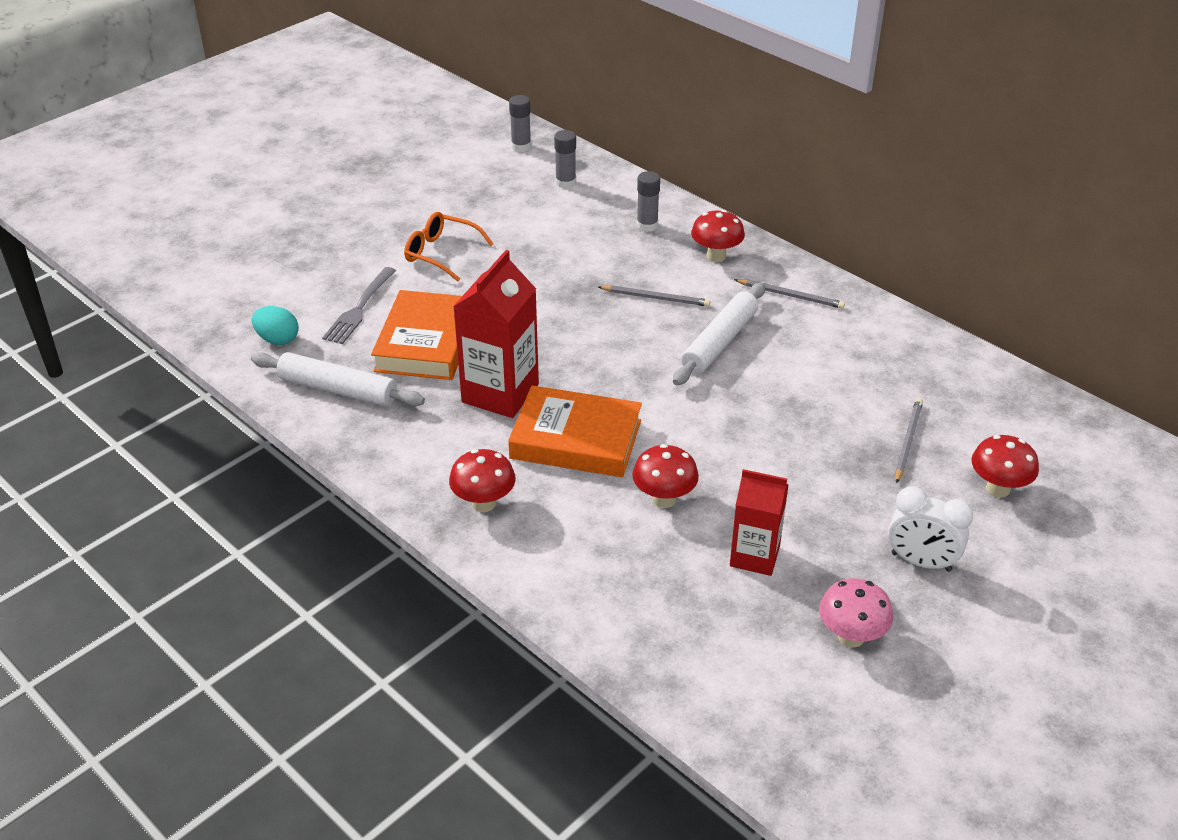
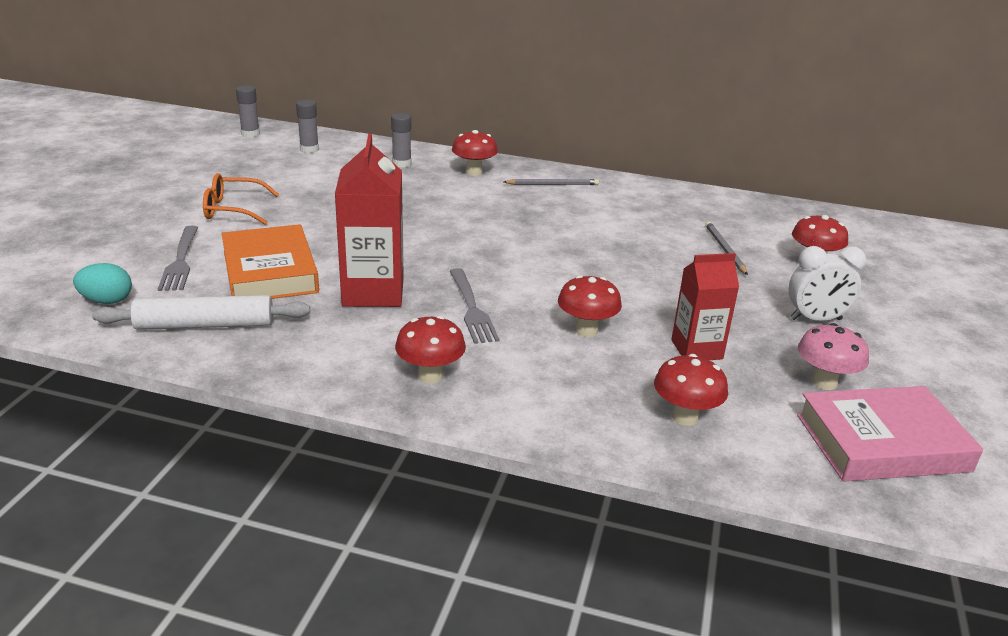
camera: 30 degrees left, 10 degrees down
orange book [508,385,642,477] -> grey fork [450,268,499,344]
grey pencil [599,285,710,307] -> none
white rolling pin [673,283,765,385] -> none
none -> red mushroom [654,354,728,426]
none -> pink book [797,386,983,482]

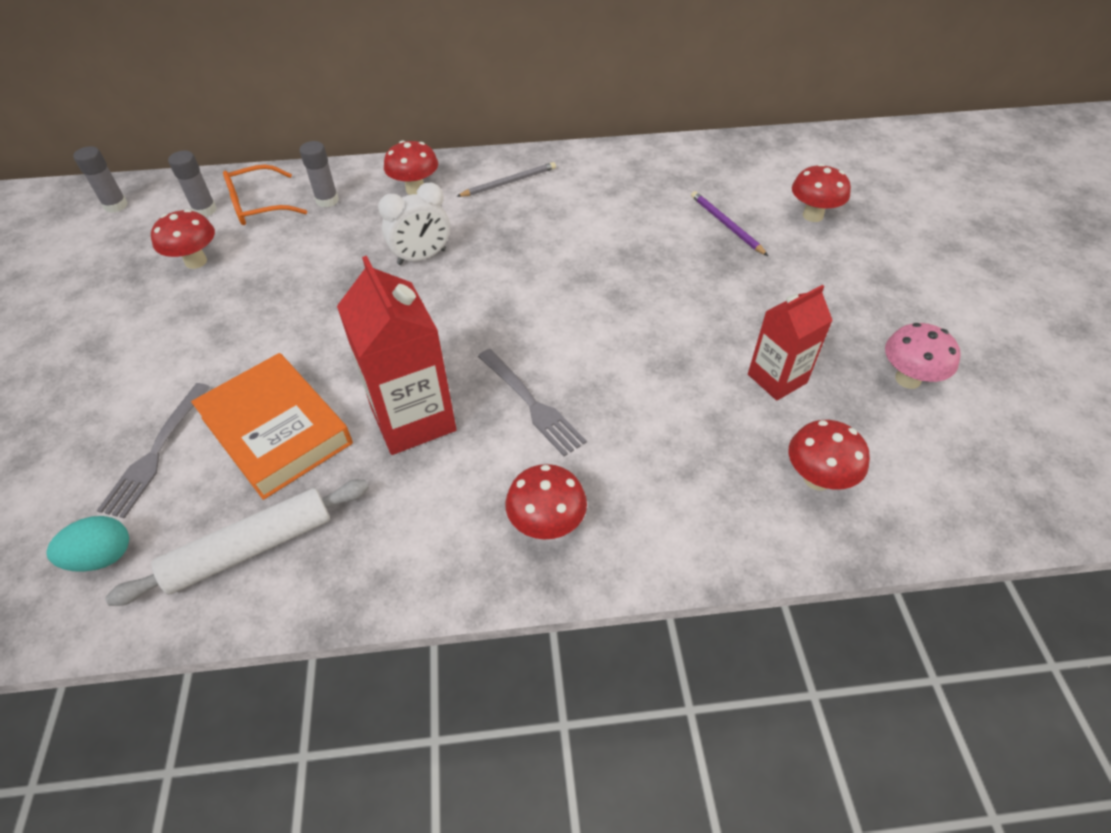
camera: 20 degrees left, 20 degrees up
grey fork [158,226,198,291] -> grey fork turned 45 degrees clockwise [97,383,210,518]
orange glasses [203,173,279,225] -> orange glasses moved to [223,164,307,225]
red mushroom [558,275,622,337] -> red mushroom moved to [151,209,215,269]
grey pencil [705,221,748,275] -> purple pencil [691,191,768,256]
white clock [789,246,866,321] -> white clock moved to [378,183,450,265]
pink book [797,386,983,482] -> none

